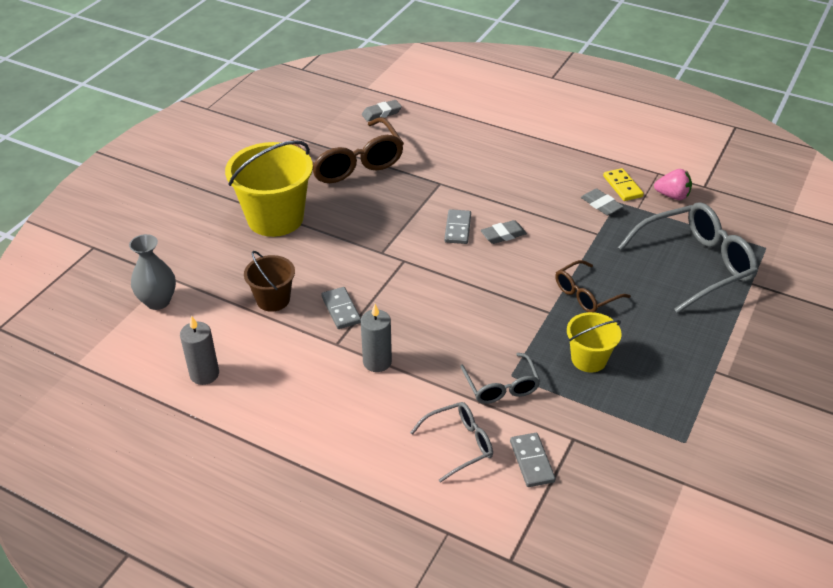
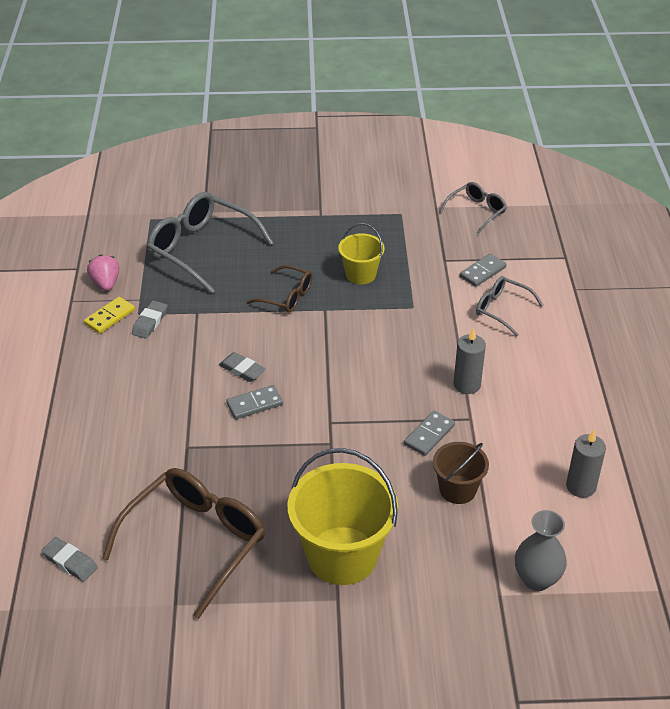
camera: 120 degrees left, 0 degrees up
grey glasses [460,353,540,404] -> grey glasses moved to [439,182,507,234]

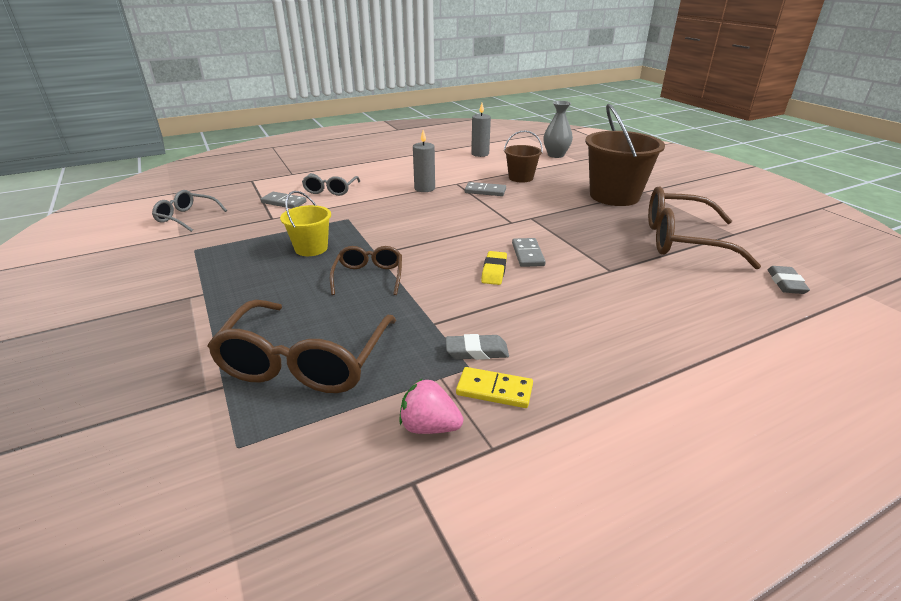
camera: 115 degrees left, 10 degrees down
pink strawberry [87,254,120,291] -> pink strawberry turned 60 degrees clockwise [399,378,463,434]
grey glasses [147,192,274,294] -> brown glasses [207,300,396,393]
grey eraser [219,352,266,382] -> yellow eraser [481,251,507,285]
grey domino [226,385,283,419] -> grey domino turned 45 degrees clockwise [512,238,546,267]
yellow bucket [288,448,398,585] -> brown bucket [585,104,665,206]

